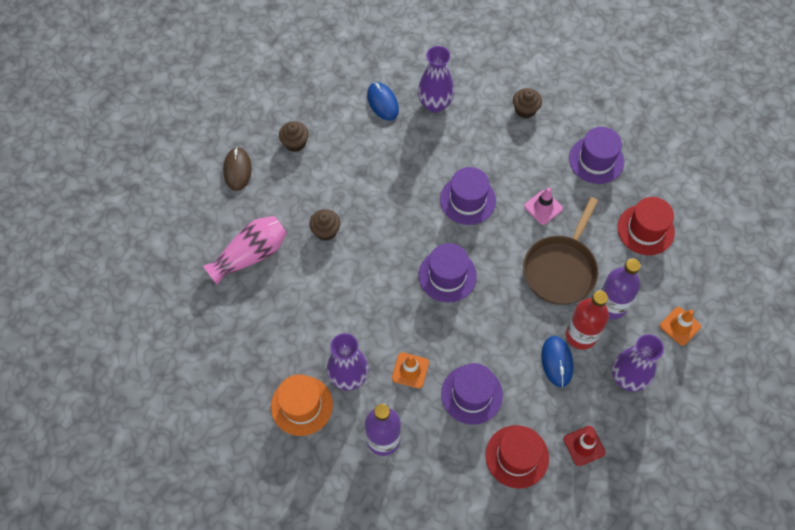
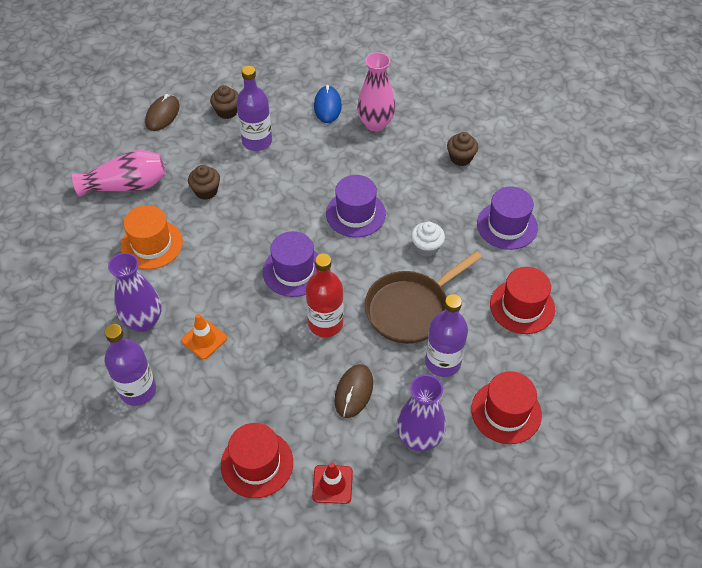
camera: 25 degrees right, 10 degrees down
orange hat [271,374,333,436] -> orange hat moved to [121,205,183,269]
purple vase [418,46,454,113] -> pink vase [357,52,395,132]
purple hat [441,363,503,425] -> none
pink traffic cone [524,187,563,225] -> white cupcake [411,222,445,257]
blue mouse [541,336,573,387] -> brown mouse [334,364,373,418]
red bottle [566,291,609,350] -> red bottle moved to [306,254,343,337]
orange traffic cone [660,307,701,346] -> red hat [471,371,542,444]
none -> purple bottle [236,66,272,151]

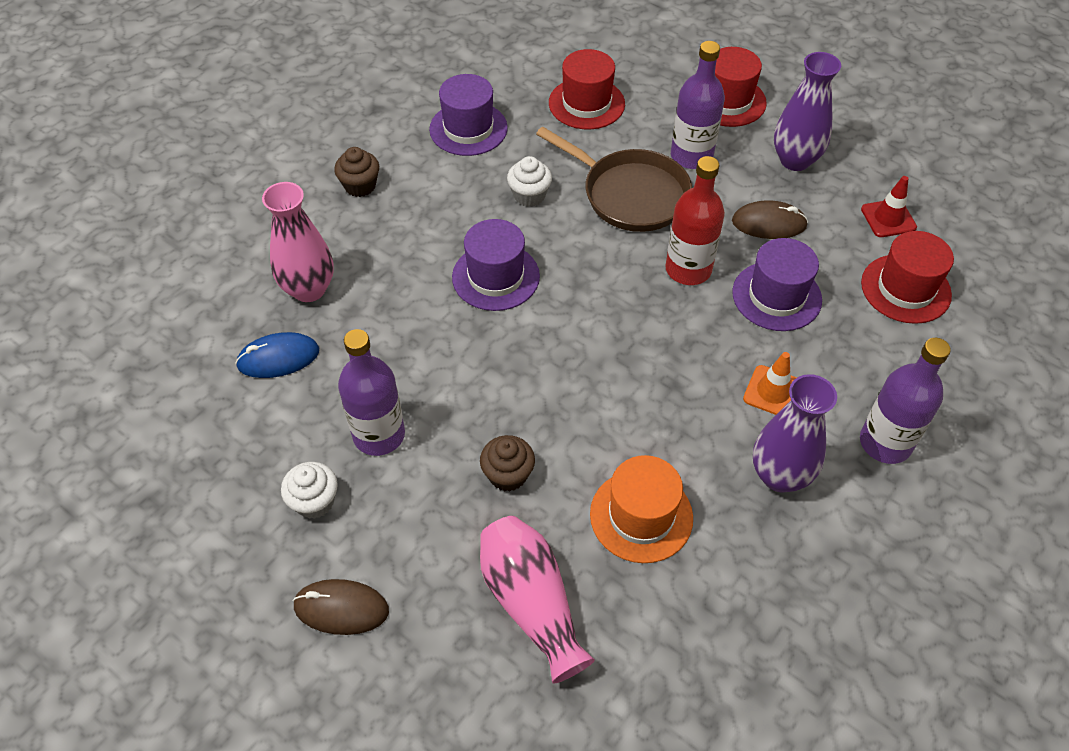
camera: 105 degrees left, 0 degrees up
brown cupcake [210,85,239,119] -> white cupcake [281,462,338,519]
purple hat [263,231,319,297] -> purple hat moved to [732,238,822,331]

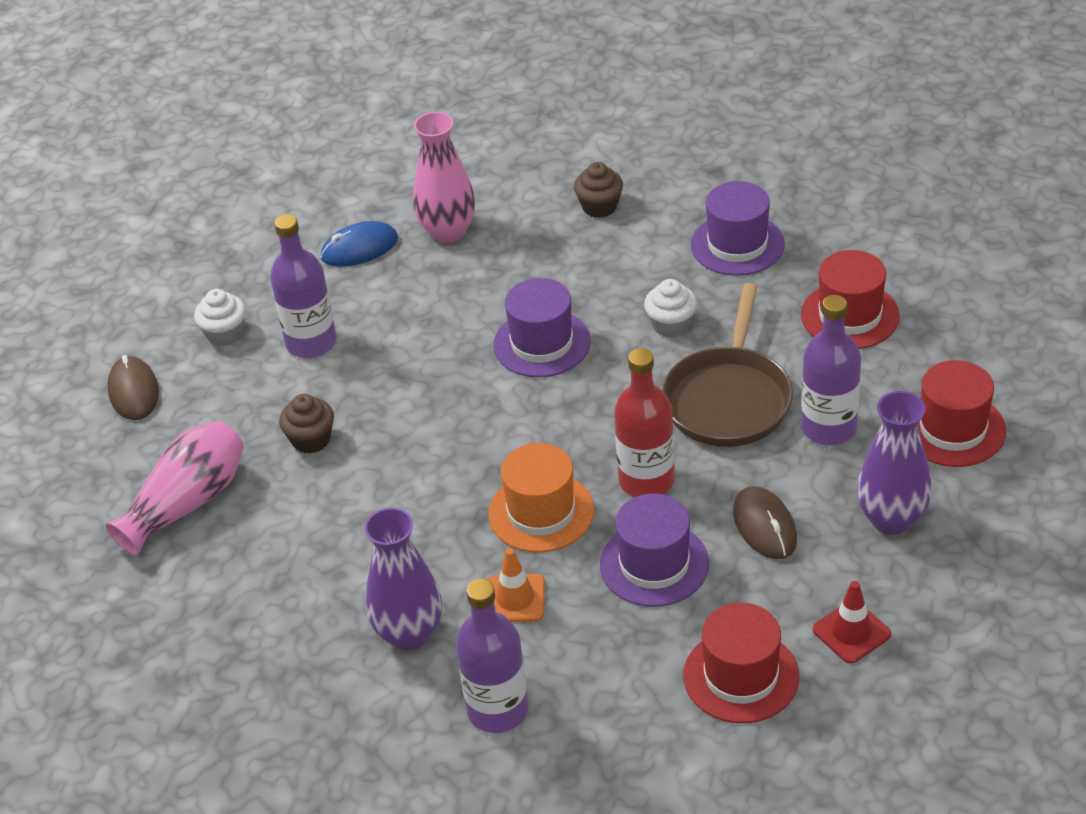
camera: 70 degrees right, 10 degrees down
blue mouse [235,332,319,378] -> blue mouse turned 75 degrees counterclockwise [321,221,398,267]
orange hat [590,455,693,563] -> orange hat moved to [488,443,594,552]

